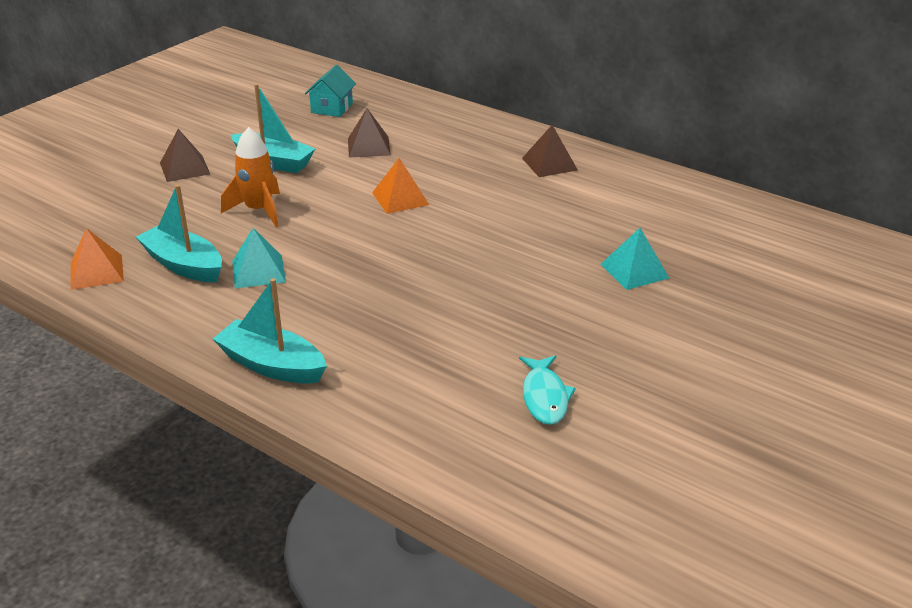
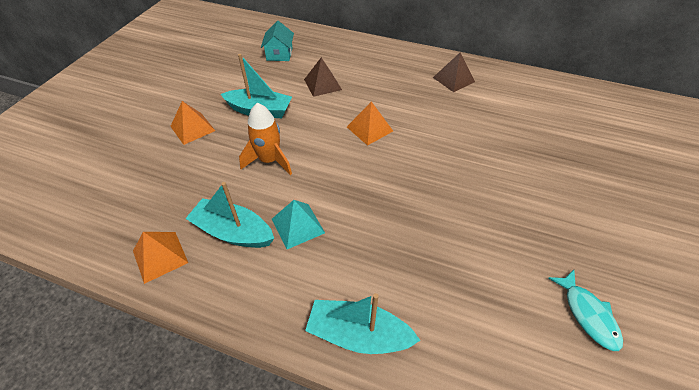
camera: 15 degrees left, 15 degrees up
brown pyramid [160,129,210,182] -> orange pyramid [170,101,215,145]
turquoise pyramid [601,228,669,290] -> none

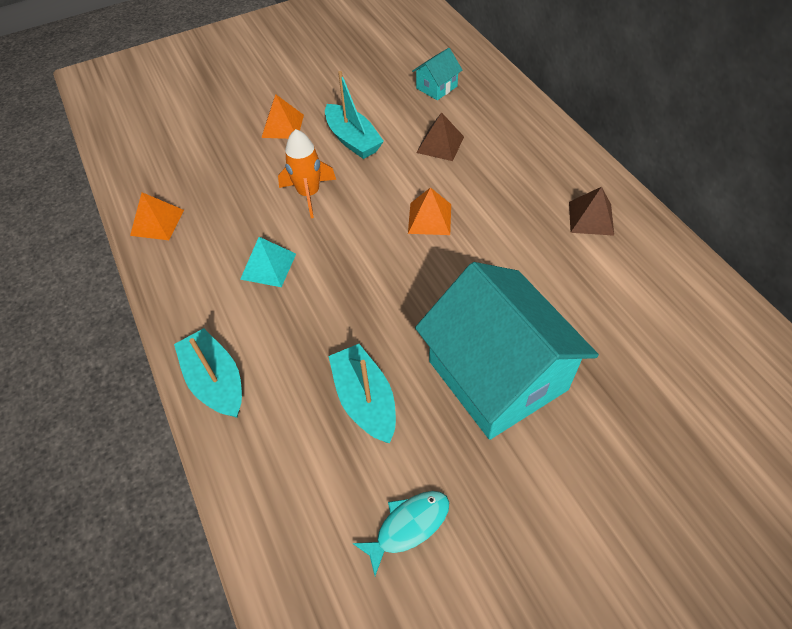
camera: 45 degrees right, 5 degrees up
turquoise boat [185,182,274,248] -> turquoise boat moved to [328,344,396,443]
turquoise fish [548,270,623,351] -> turquoise fish turned 150 degrees counterclockwise [353,491,449,576]
none -> turquoise house [415,262,599,440]

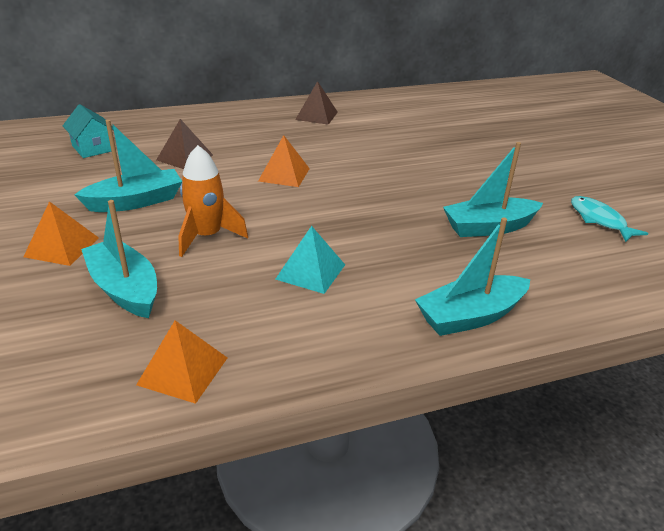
camera: 85 degrees left, 20 degrees down
turquoise house [415,262,599,440] -> none
none -> turquoise boat [81,200,157,318]

